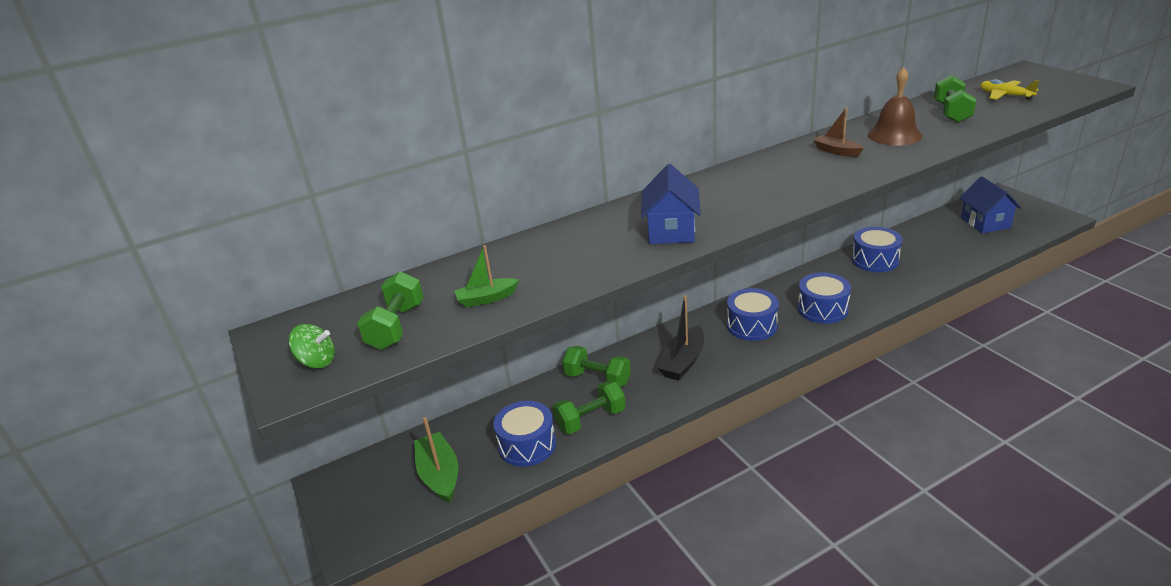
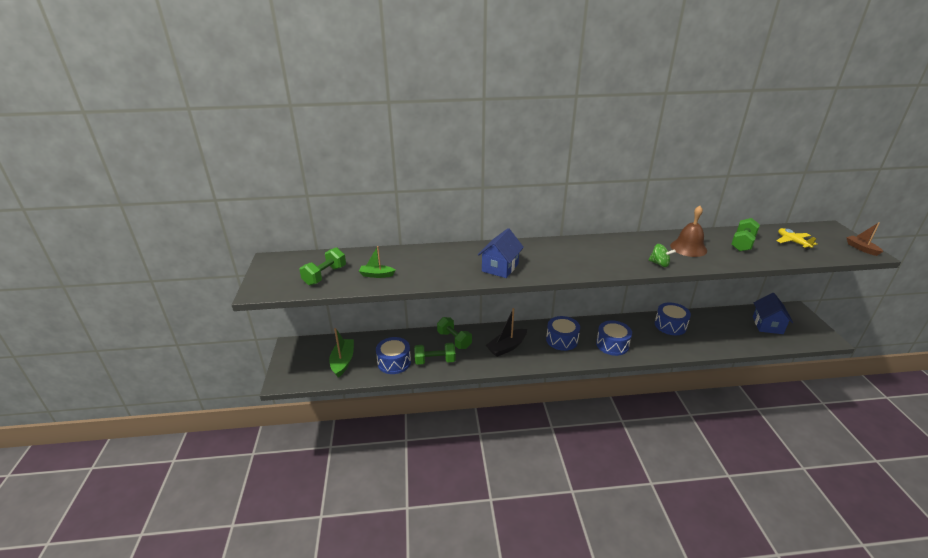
camera: 20 degrees right, 0 degrees up
green spinning top [289,324,335,369] -> green spinning top moved to [649,244,676,267]
brown boat [813,107,864,157] -> brown boat moved to [846,222,883,256]

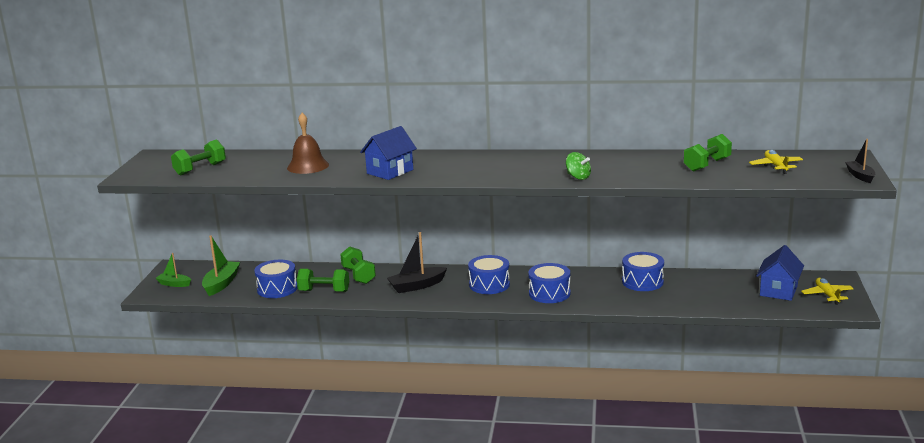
camera: 15 degrees right, 10 degrees down
green boat [359,246,396,278] -> green boat moved to [156,253,191,287]
brown bell [670,206,707,257] -> brown bell moved to [287,113,329,174]
brown boat [846,222,883,256] -> black boat [845,139,875,183]
none -> yellow plane [801,278,853,305]

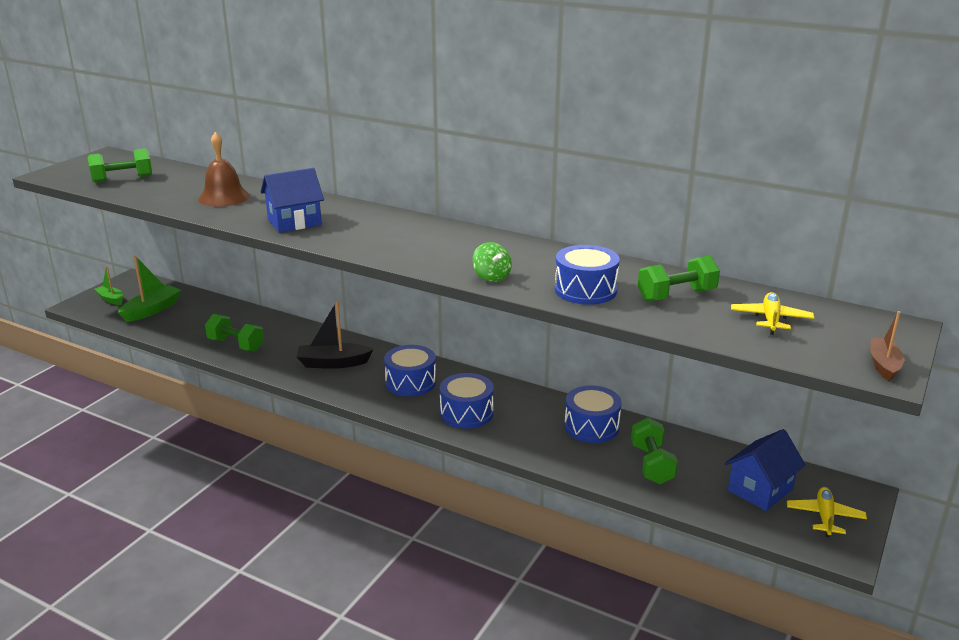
camera: 20 degrees right, 5 degrees up
blue drum [254,260,298,298] -> blue drum moved to [555,245,620,305]
green dumbbell [340,246,376,284] -> green dumbbell moved to [631,418,678,484]
black boat [845,139,875,183] -> brown boat [870,311,904,381]

